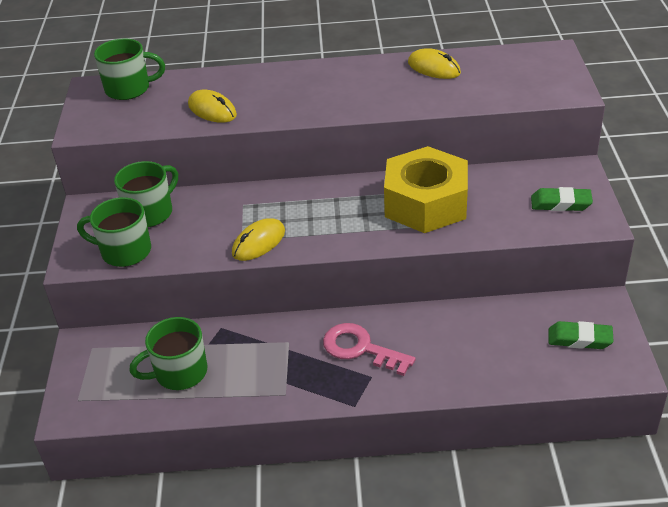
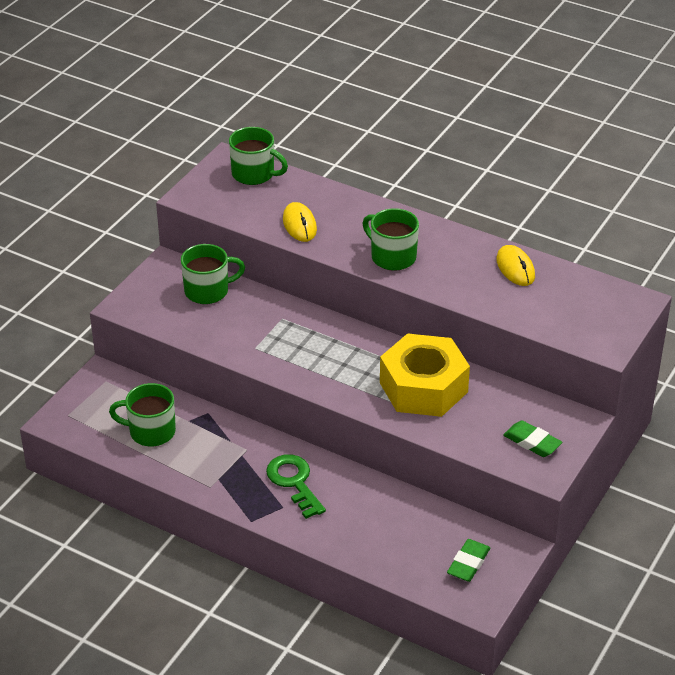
camera: 30 degrees right, 0 degrees up
green mug [77,197,151,267] -> green mug moved to [362,208,419,271]
yellow mouse [232,218,285,261] -> none
pink key [323,323,416,376] -> green key [266,454,326,519]
green eraser [548,321,613,349] -> green eraser turned 75 degrees clockwise [447,539,490,582]

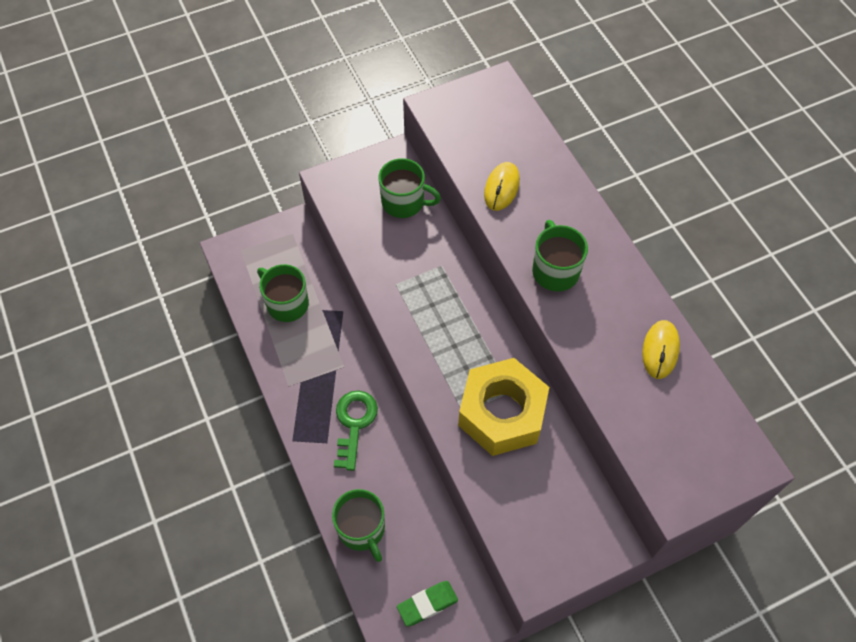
camera: 35 degrees right, 20 degrees up
green mug [229,127,288,185] -> green mug moved to [332,489,385,562]
green eraser [503,420,562,457] -> none

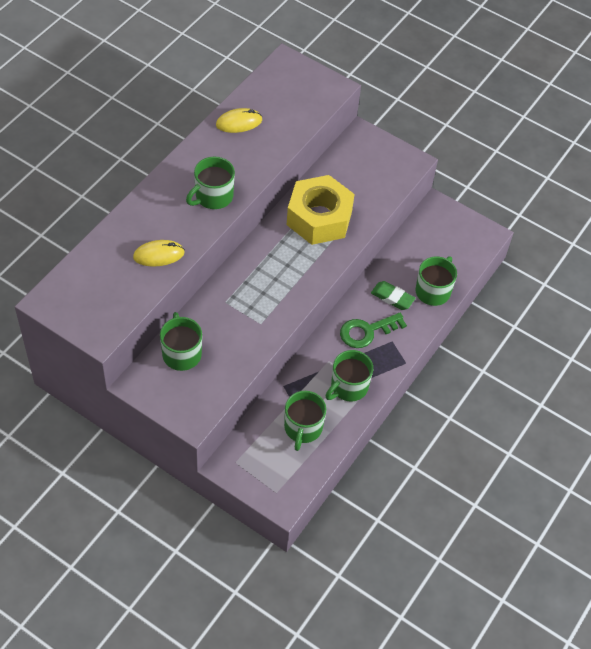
camera: 125 degrees left, 5 degrees down
green eraser [397,581,458,627] -> green eraser moved to [371,281,415,310]
none -> green mug [325,350,373,401]

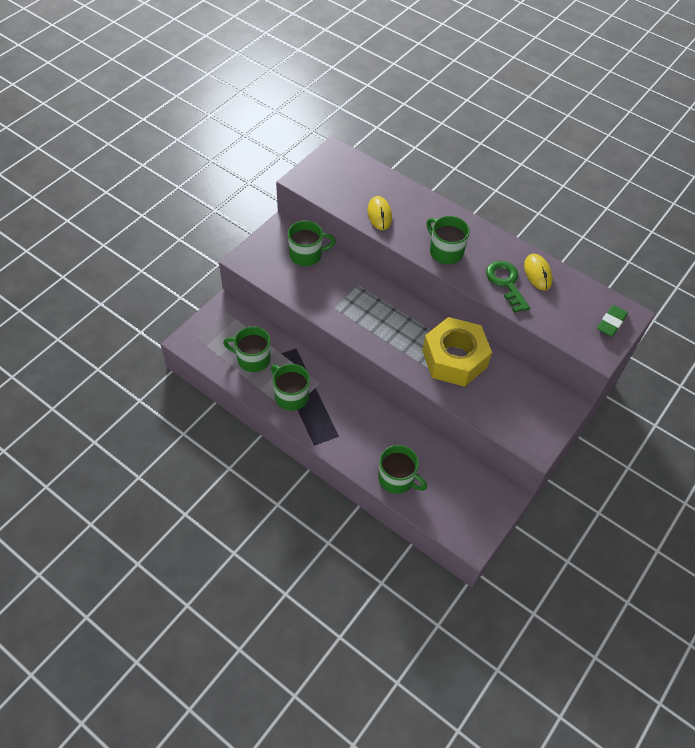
camera: 95 degrees right, 0 degrees up
green key [340,313,407,348] -> green key moved to [486,261,530,313]
green eraser [371,281,415,310] -> green eraser moved to [597,305,628,337]

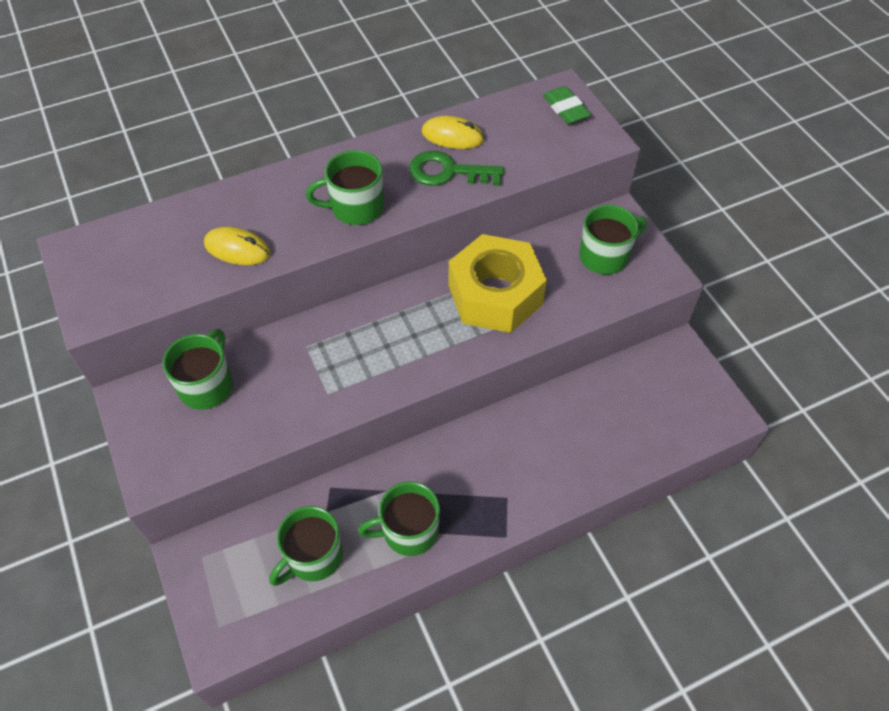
camera: 60 degrees left, 0 degrees up
green mug [378,445,427,494] -> green mug moved to [579,205,647,275]

